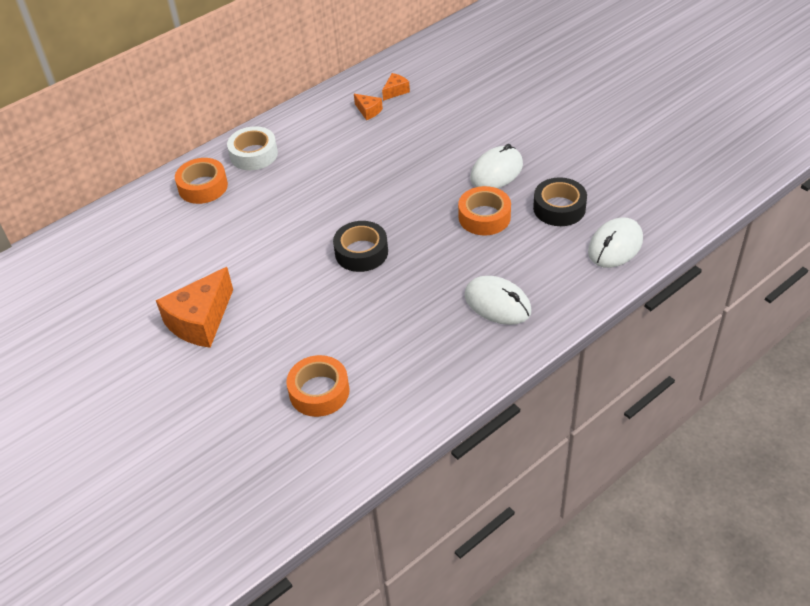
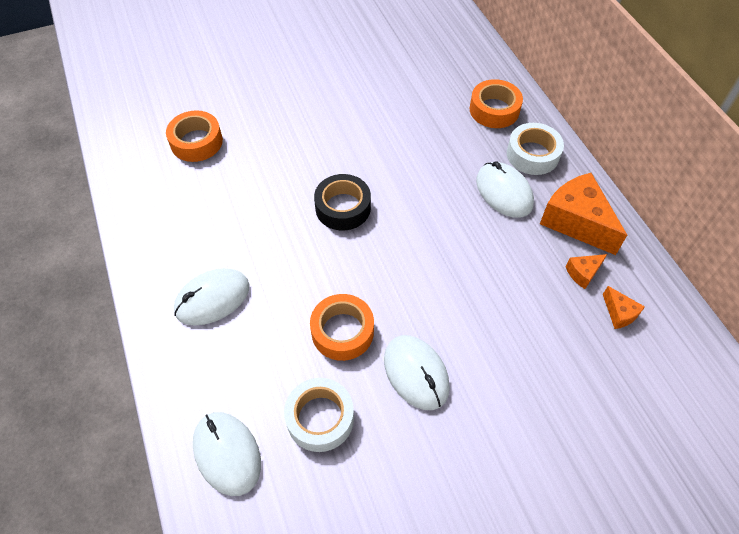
camera: 105 degrees right, 10 degrees up
orange cheese [156,267,233,348] -> orange cheese moved to [540,173,627,255]
black tape [533,177,587,226] -> white tape [284,378,354,452]
none -> white mouse [476,161,534,218]

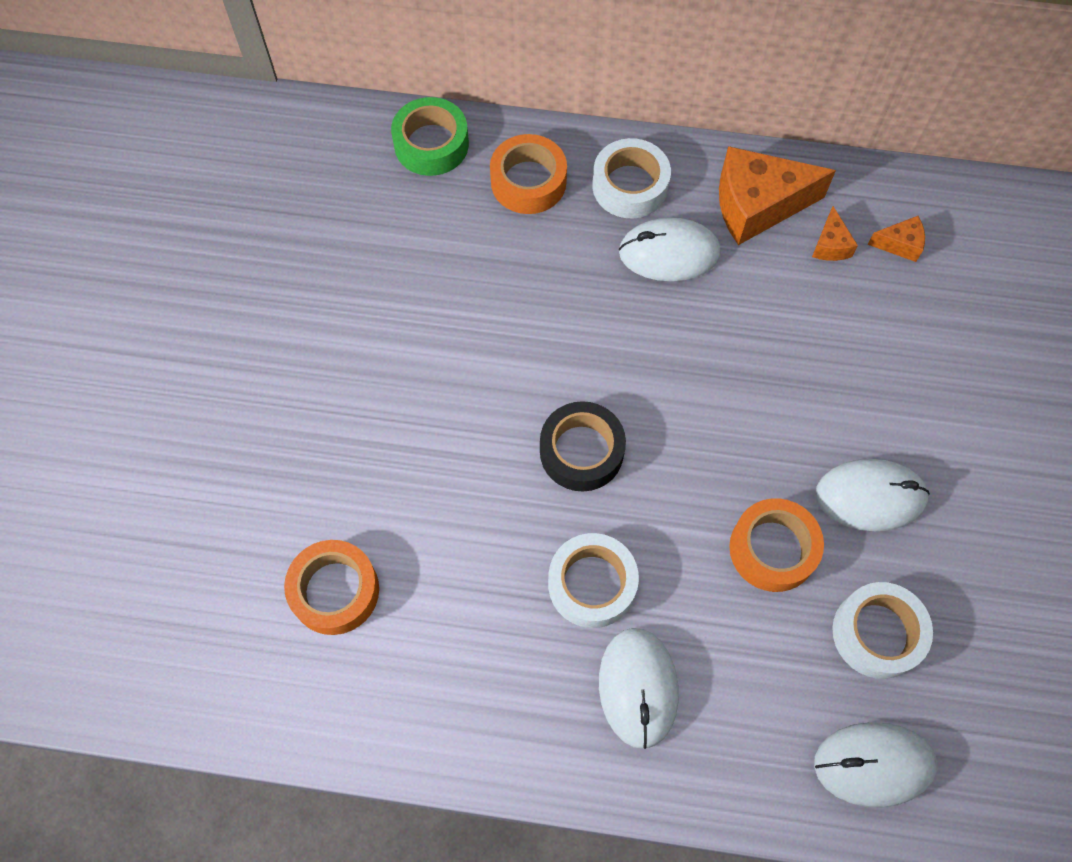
camera: 60 degrees left, 10 degrees up
none -> green tape [391,97,469,176]
none -> white tape [548,533,639,628]

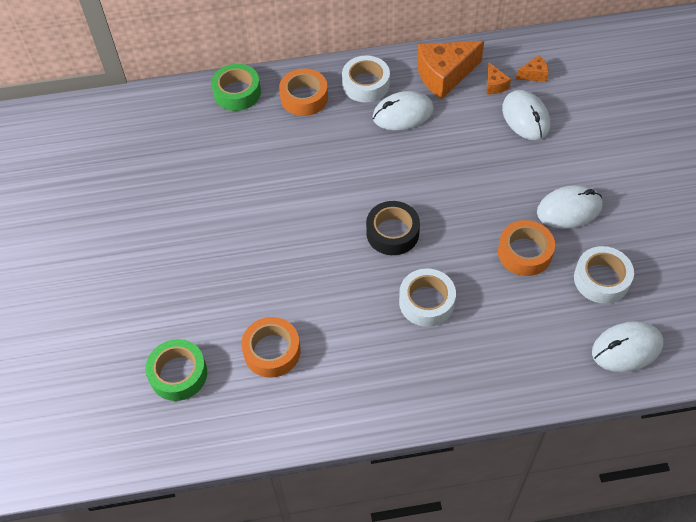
camera: 15 degrees left, 10 degrees down
white mouse [599,628,679,749] -> white mouse moved to [502,90,550,140]
none -> green tape [145,339,207,401]

